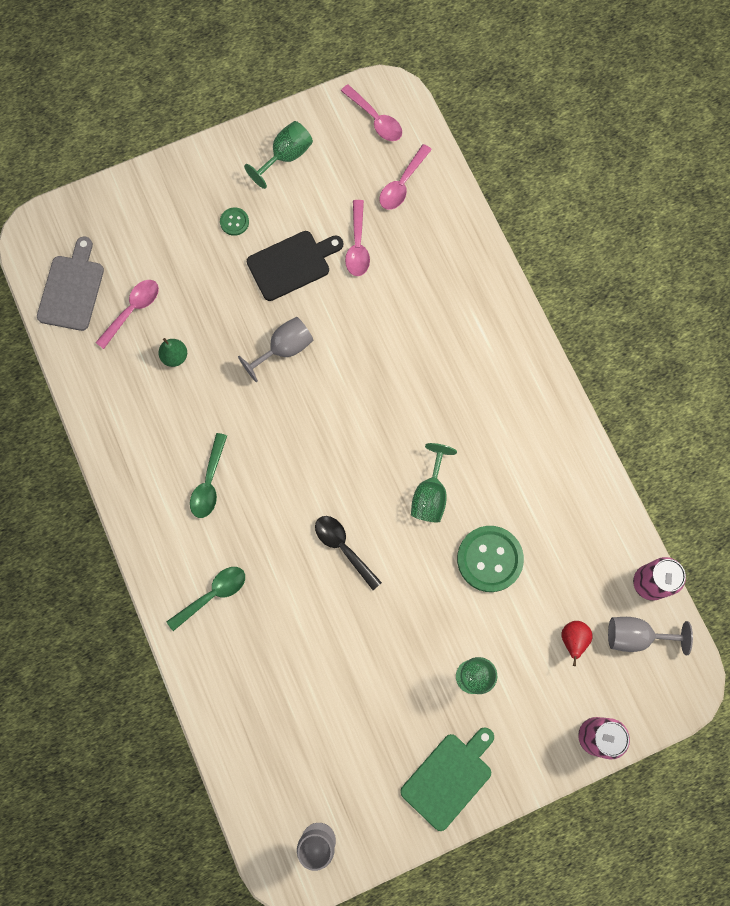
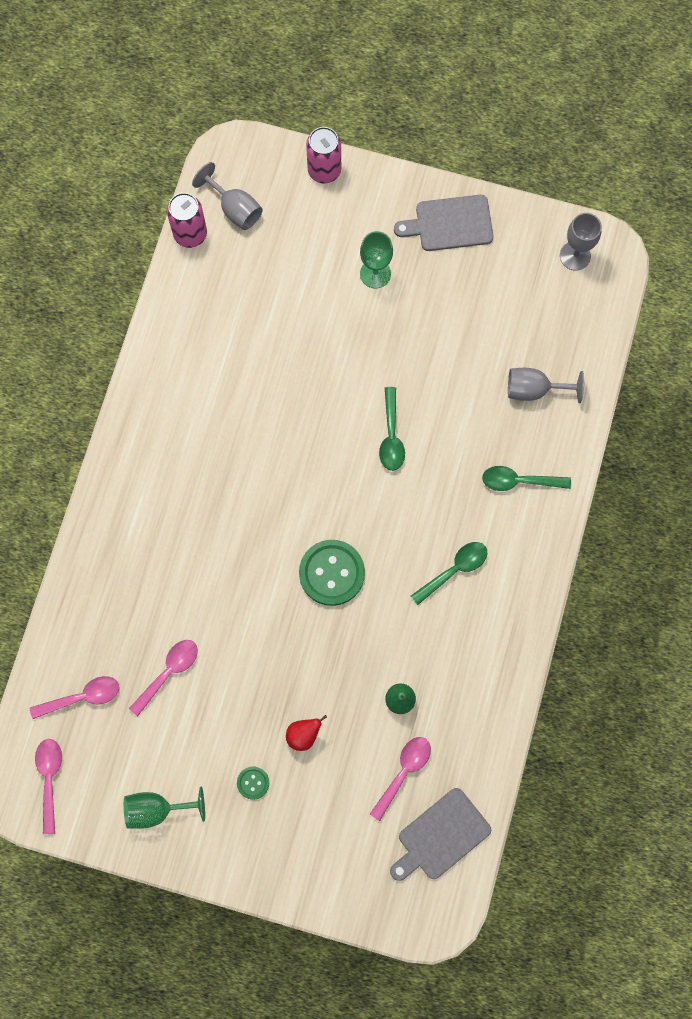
camera: 140 degrees left, 0 degrees up
pink spoon [95,280,159,349] -> pink spoon turned 135 degrees clockwise [370,737,431,821]
grey goblet [238,317,313,383] -> grey goblet moved to [508,368,584,403]
black cutting board [247,231,343,301] -> none
black spoon [315,516,382,590] -> green spoon [379,387,405,471]
green cutting board [400,727,494,831] -> grey cutting board [394,195,494,251]
green goblet [411,443,457,522] -> none
green button [457,526,524,592] -> green button moved to [299,540,365,606]
red pear [562,621,593,666] -> red pear moved to [286,715,327,751]

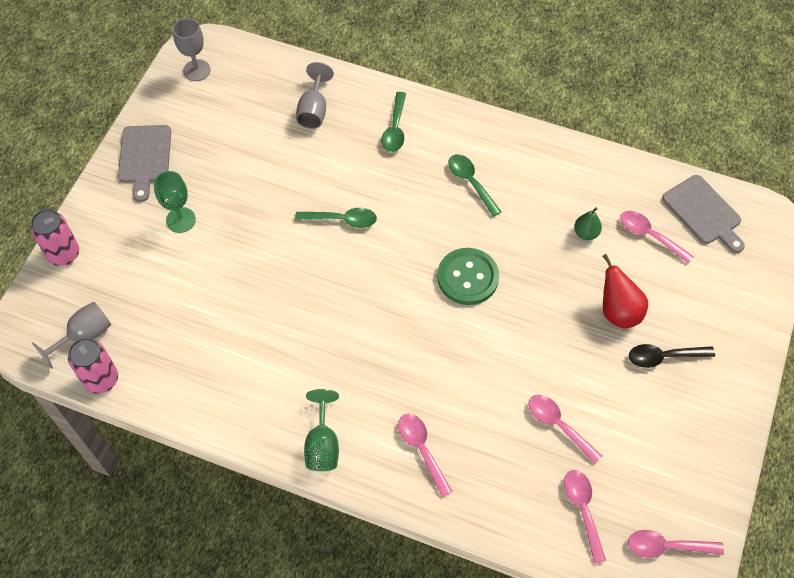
camera: 85 degrees left, 15 degrees down
green goblet [124,787,205,829] -> green goblet moved to [304,389,339,471]
green button [237,767,269,800] -> black spoon [629,344,715,368]
red pear [286,715,327,751] -> red pear [602,254,648,328], size x1.58
none -> pink spoon [398,414,453,497]

